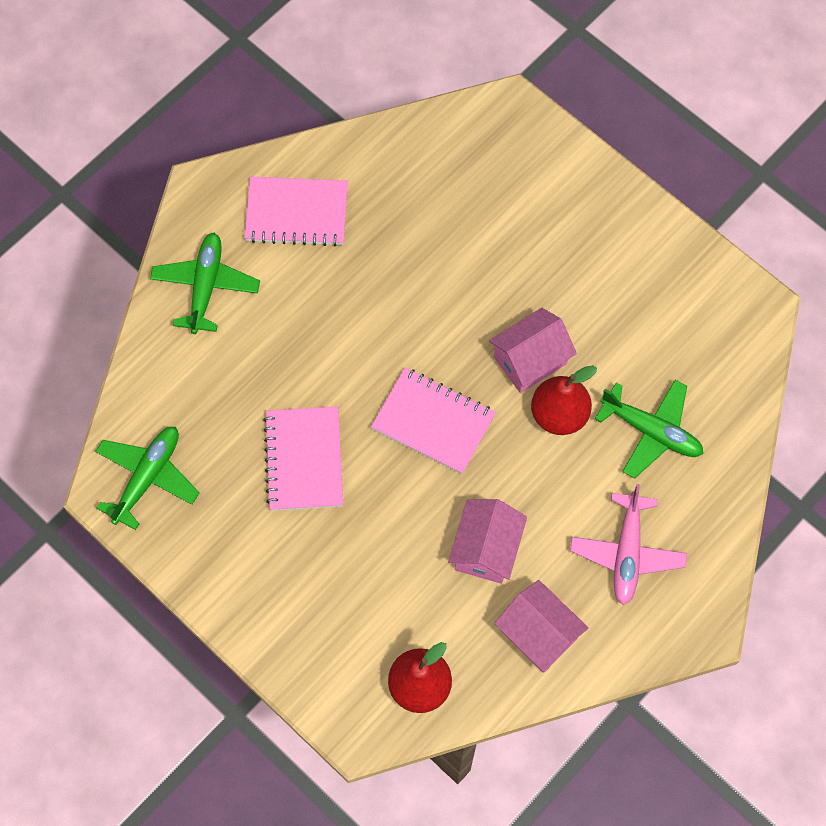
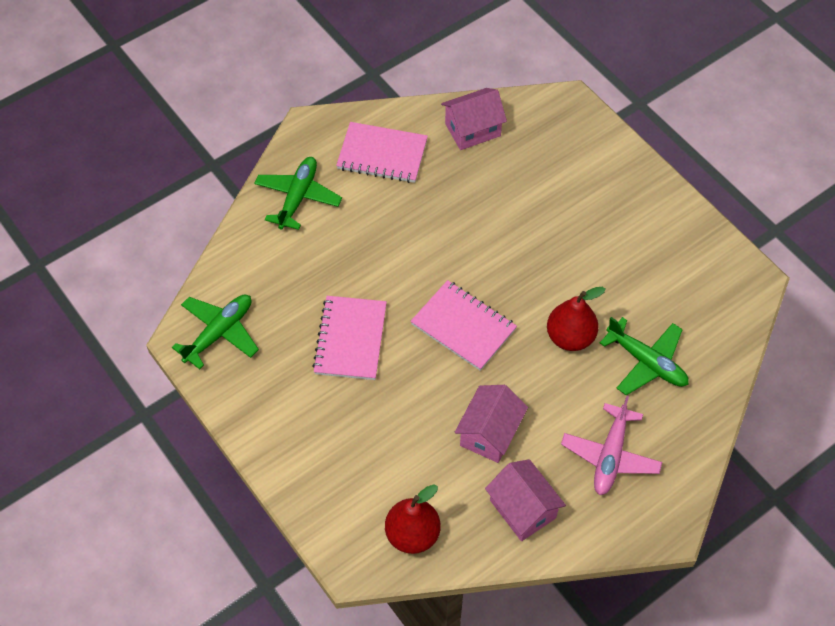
camera: 10 degrees right, 10 degrees down
pink house [489,308,577,393] -> pink house moved to [441,88,507,150]

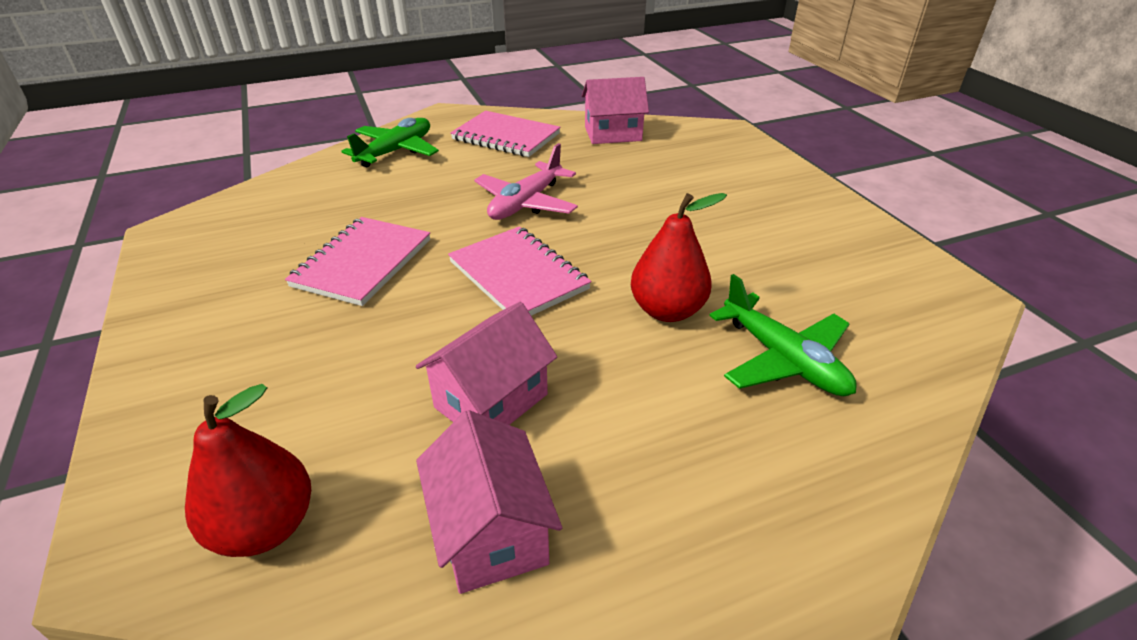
camera: 15 degrees right, 20 degrees down
green plane [172,294,259,369] -> none
pink plane [561,396,662,495] -> pink plane moved to [474,143,578,220]

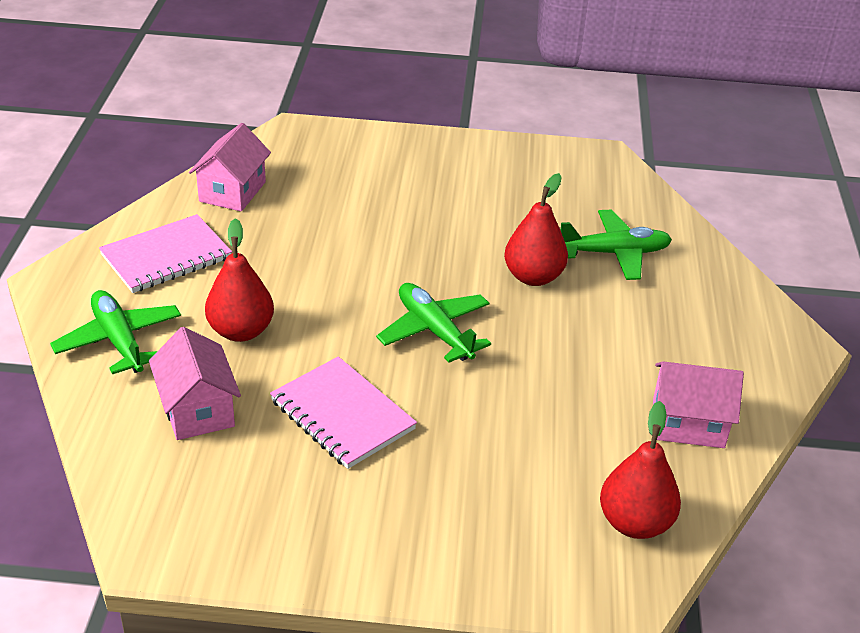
camera: 65 degrees left, 0 degrees up
pink house [416,302,557,425] -> pink house moved to [149,327,241,440]
pink notebook [448,226,591,316] -> green plane [376,283,491,363]
pink plane [474,143,578,220] -> none
none -> red pear [205,218,274,342]

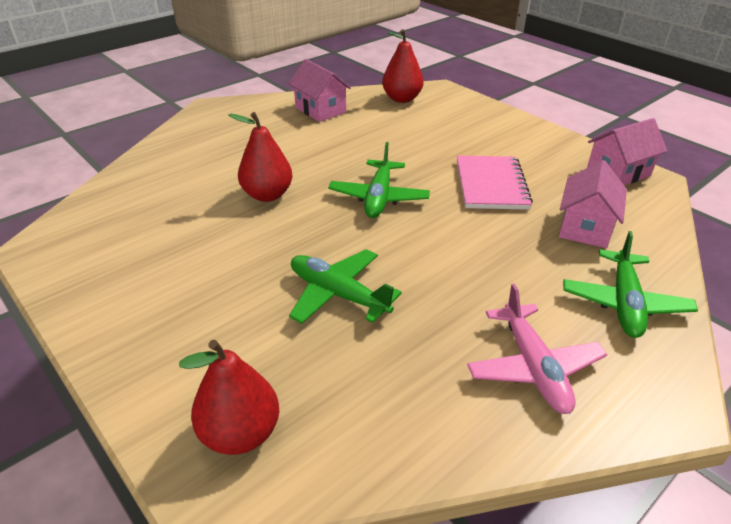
camera: 135 degrees left, 0 degrees up
pink notebook [99,214,232,293] -> pink plane [467,283,607,414]
pink house [189,123,271,212] -> pink house moved to [587,118,667,185]
red pear [205,218,274,342] -> red pear moved to [179,340,279,455]
green plane [560,210,672,280] -> green plane moved to [289,249,402,324]

